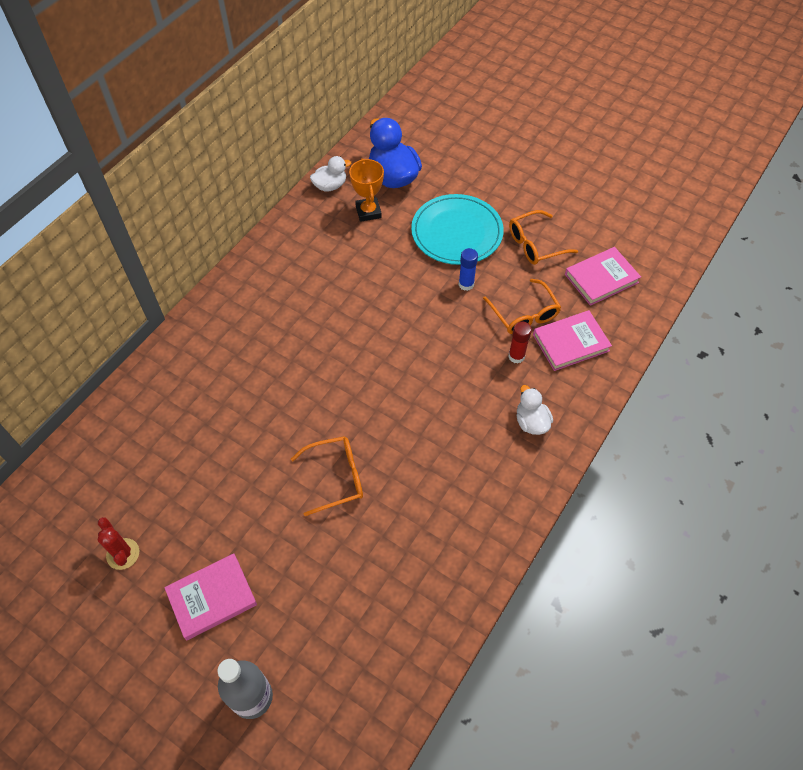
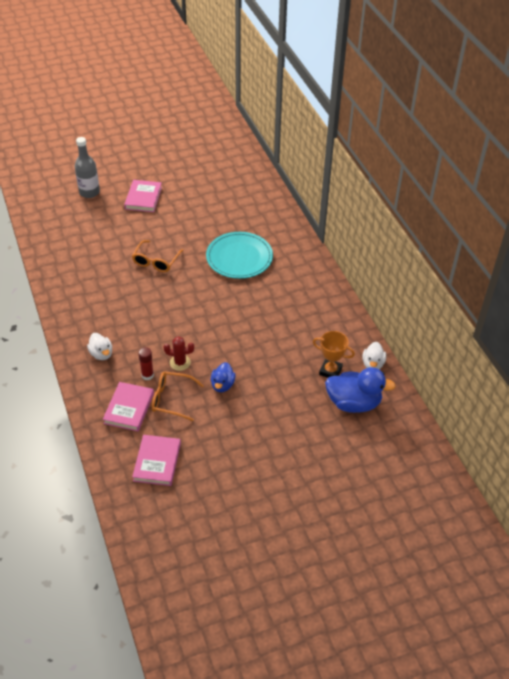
camera: 125 degrees right, 10 degrees down
red cactus [98,517,139,570] -> red cactus moved to [164,336,194,371]
turquoise plate [411,194,504,265] -> turquoise plate moved to [206,232,273,279]
blue glue stick [459,248,478,291] -> blue duck [211,362,236,392]
orange glasses [509,210,578,265] -> none
white duck [517,385,553,435] -> white duck turned 45 degrees clockwise [87,333,112,360]

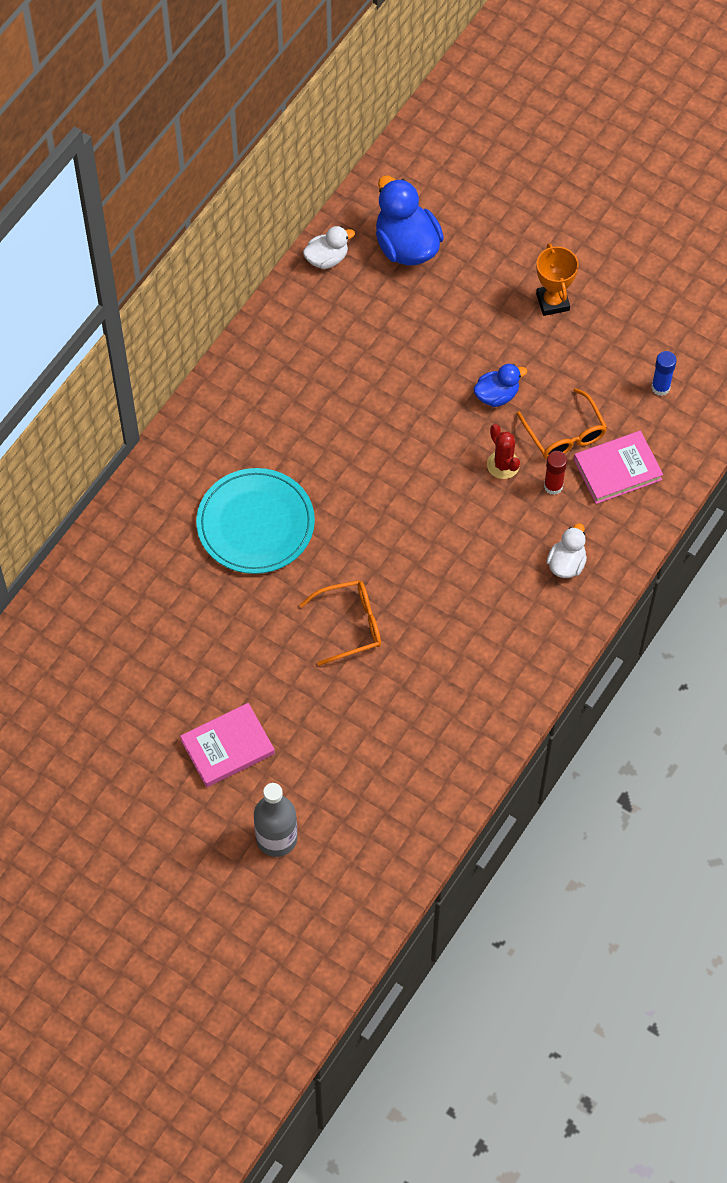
camera: 125 degrees left, 15 degrees up
pink book [132,435,181,486] -> blue glue stick [651,351,677,396]
orange trophy [313,331,355,378] -> orange trophy moved to [536,243,579,316]

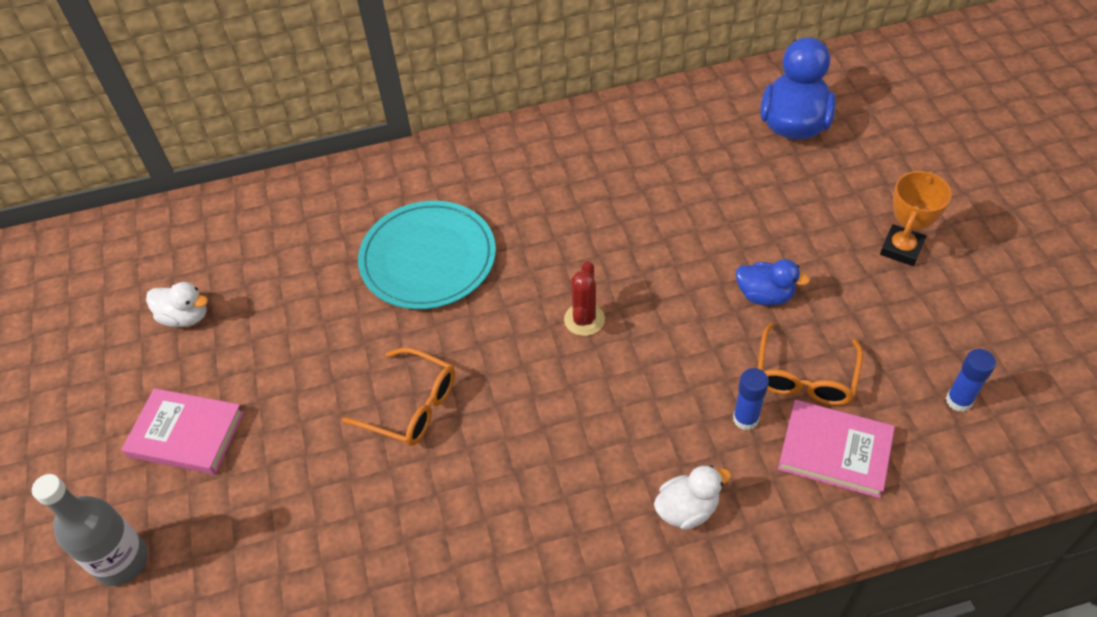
camera: 45 degrees right, 10 degrees down
white duck [303,226,355,269] -> white duck moved to [146,282,208,327]
red cactus [487,424,520,479] -> red cactus moved to [564,261,605,336]
red glue stick [544,451,567,495] -> blue glue stick [733,368,769,430]

